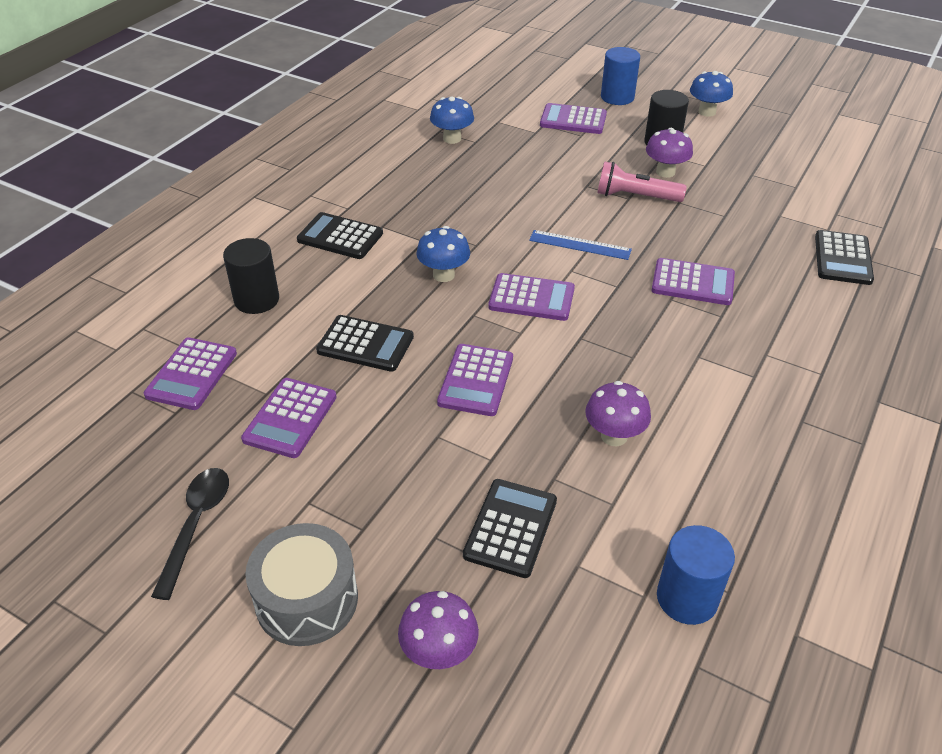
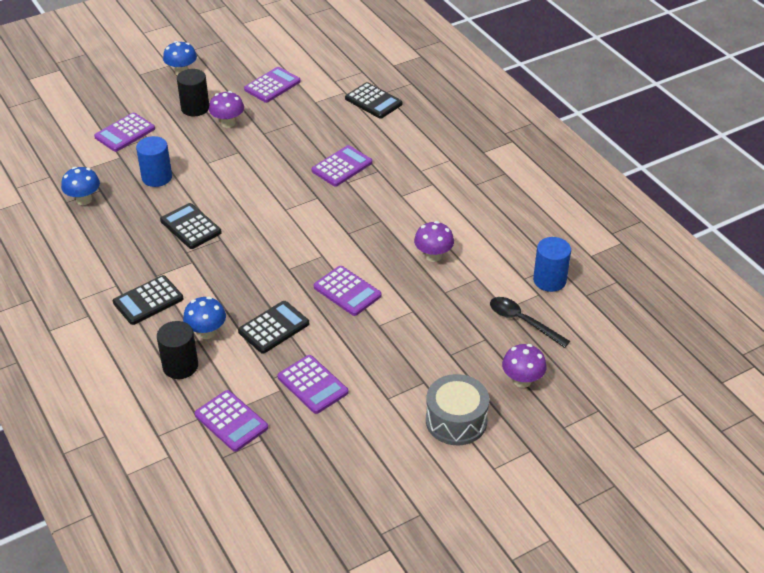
camera: 60 degrees left, 0 degrees up
black spoon [151,468,229,600] -> black spoon moved to [490,297,570,348]
blue mushroom [416,226,470,282] -> blue mushroom moved to [183,296,226,339]
black calculator [463,479,557,578] -> black calculator moved to [160,203,222,249]
purple calculator [488,273,575,321] -> purple calculator moved to [244,67,301,103]
blue ruler [529,230,632,260] -> none
pink flashlight [597,161,687,202] -> none
blue cylinder [601,47,640,105] -> blue cylinder moved to [136,136,172,187]

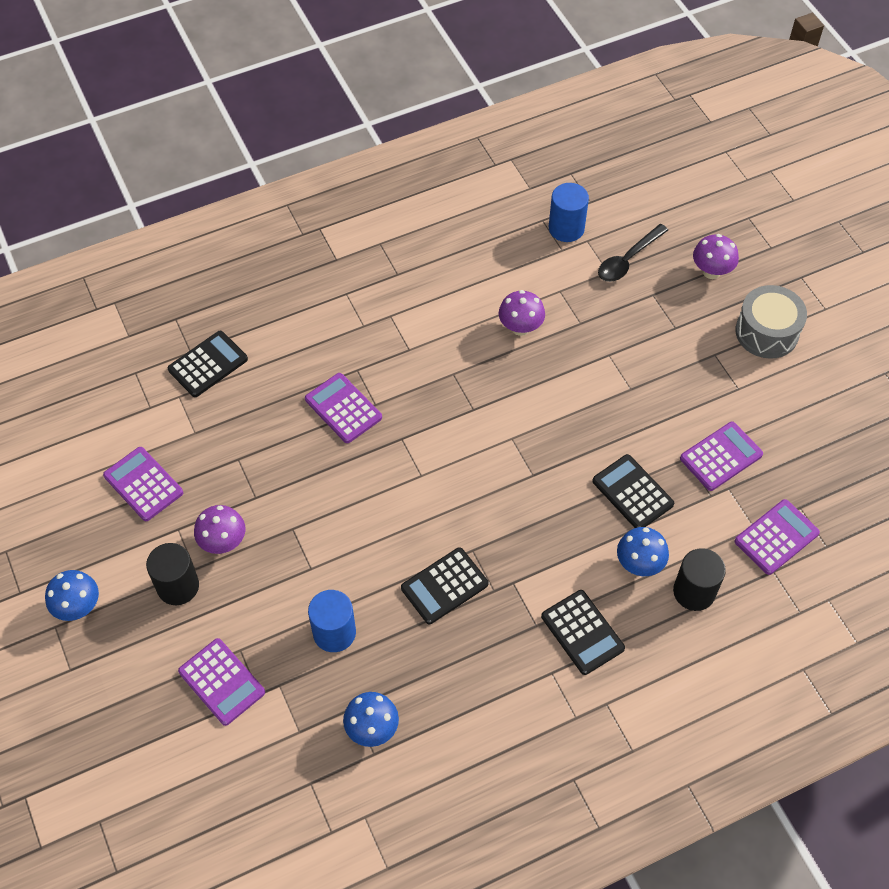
camera: 85 degrees left, 15 degrees up
purple calculator [314,266,382,316] -> none

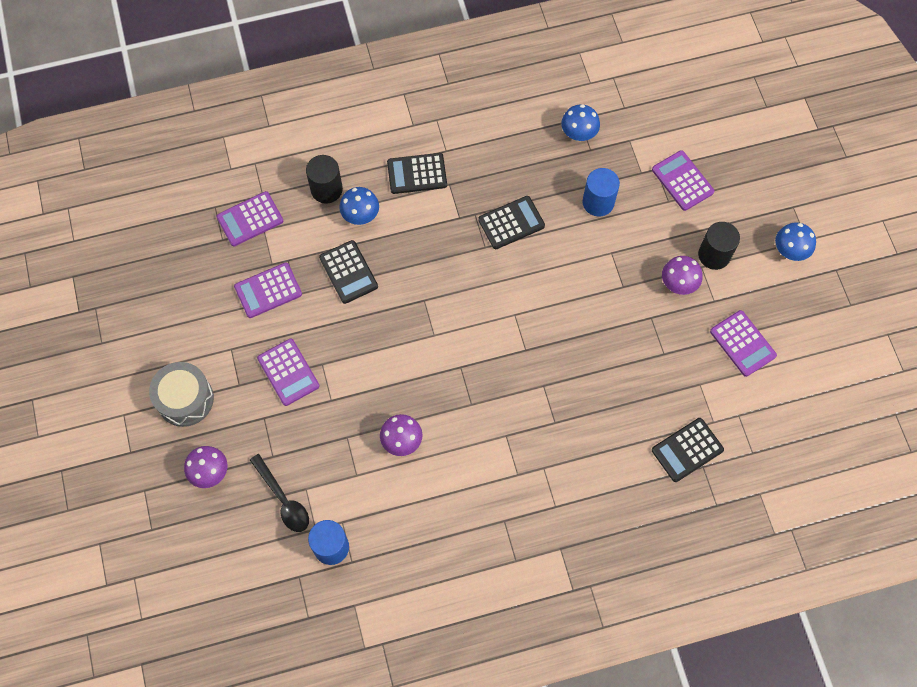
camera: 170 degrees left, 10 degrees up
purple calculator [305,373,382,443] -> purple calculator moved to [257,339,320,406]
black calculator [541,590,625,675] -> black calculator turned 75 degrees counterclockwise [387,153,447,194]
black spoon [598,224,668,282] -> black spoon turned 90 degrees clockwise [250,454,309,532]

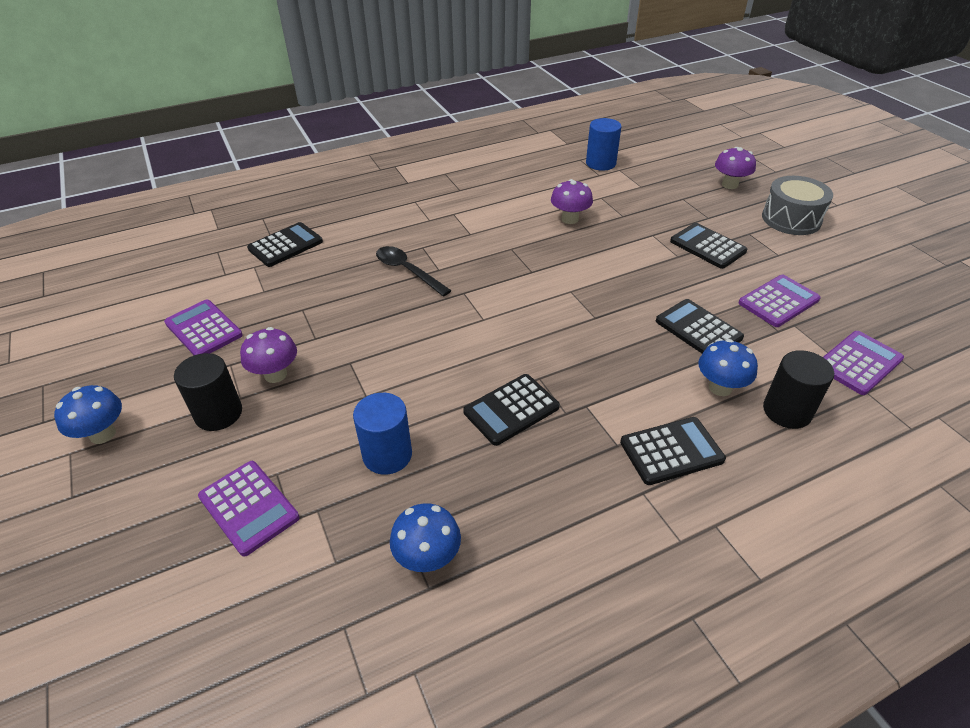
camera: 170 degrees right, 25 degrees down
black spoon [250,454,309,532] -> black spoon moved to [376,246,452,297]
purple calculator [257,339,320,406] -> black calculator [670,223,747,269]

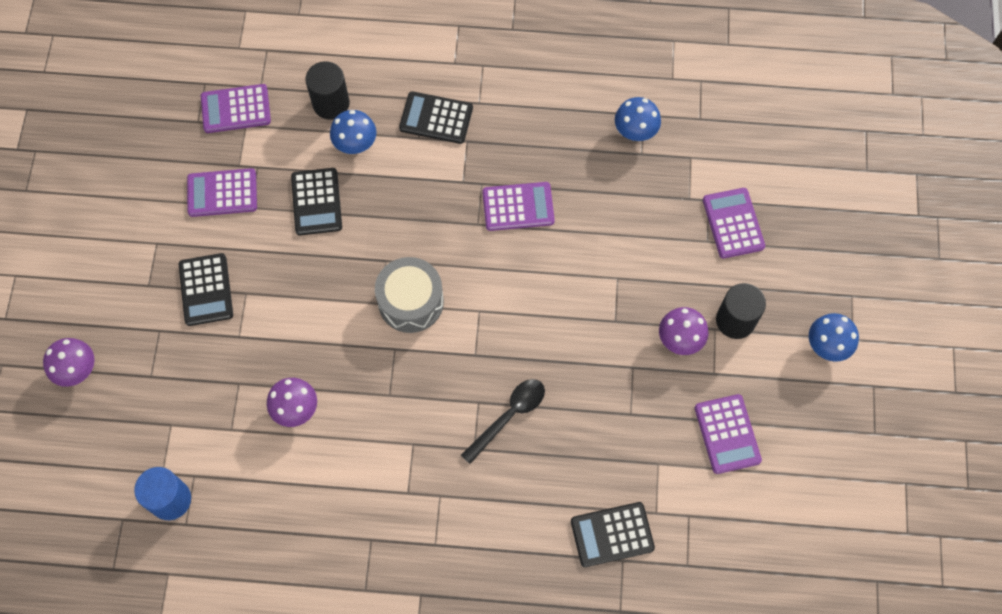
camera: 150 degrees left, 25 degrees up
blue cylinder [353,393,412,475] -> none
black spoon [376,246,452,297] -> black spoon turned 120 degrees counterclockwise [461,379,545,464]
black calculator [463,374,560,446] -> purple calculator [482,182,555,231]
grey drum [762,176,833,235] -> grey drum moved to [375,257,444,333]

